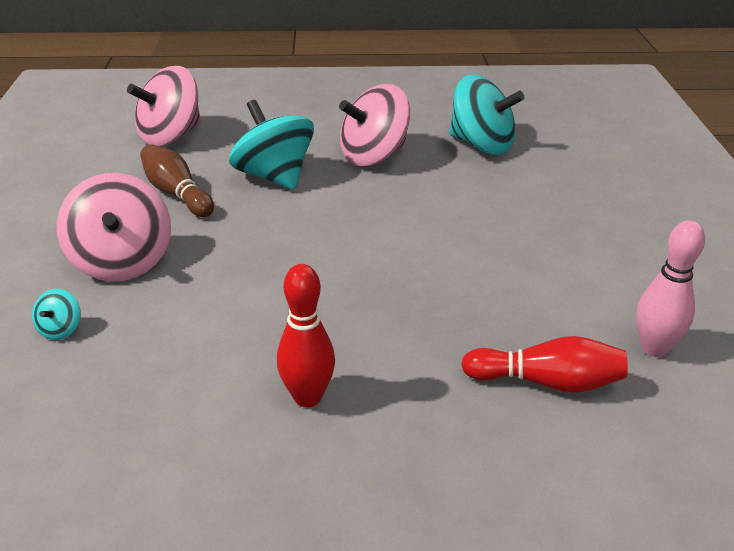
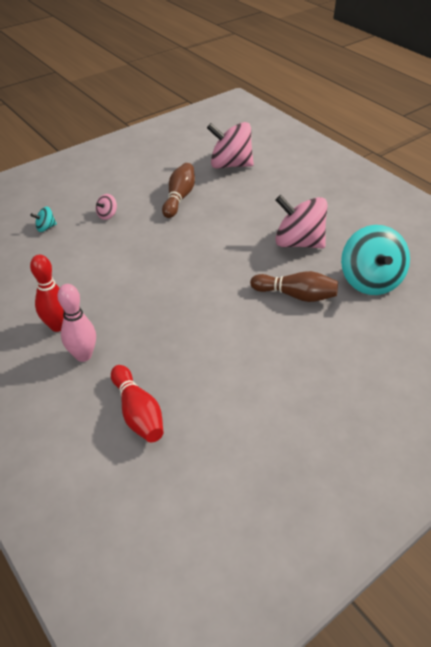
camera: 55 degrees right, 10 degrees up
pink spinning top [57,173,171,282] -> pink spinning top [96,194,117,220], size x0.43
turquoise spinning top [229,100,314,190] -> none
pink bowling pin [636,220,705,357] -> pink bowling pin moved to [57,284,96,362]
none -> brown bowling pin [250,271,338,302]

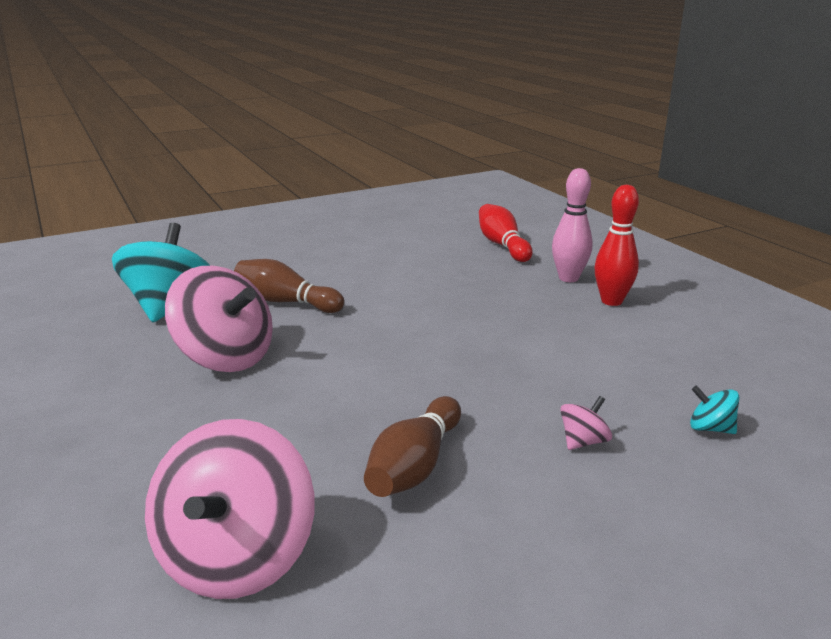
camera: 170 degrees left, 20 degrees down
turquoise spinning top [30,207,57,232] -> turquoise spinning top turned 135 degrees counterclockwise [690,386,739,434]
pink spinning top [207,122,254,169] -> pink spinning top turned 75 degrees clockwise [145,419,314,599]

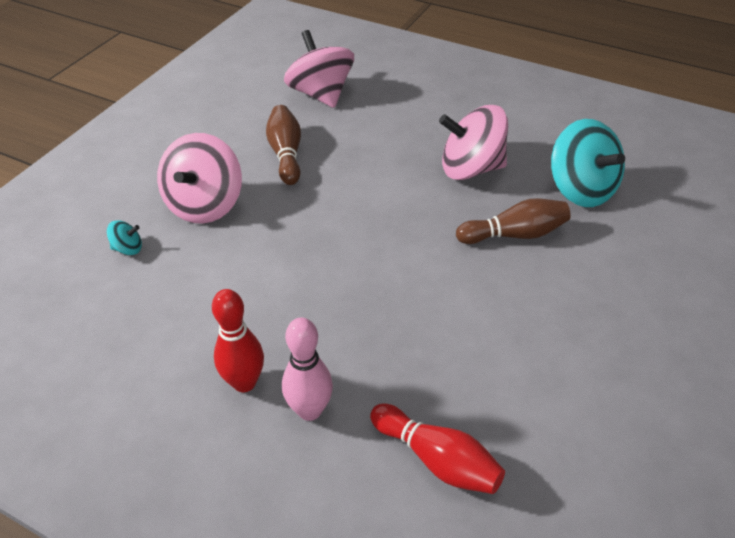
camera: 145 degrees right, 20 degrees up
pink spinning top [560,396,612,450] -> pink spinning top [157,133,242,224], size x2.35

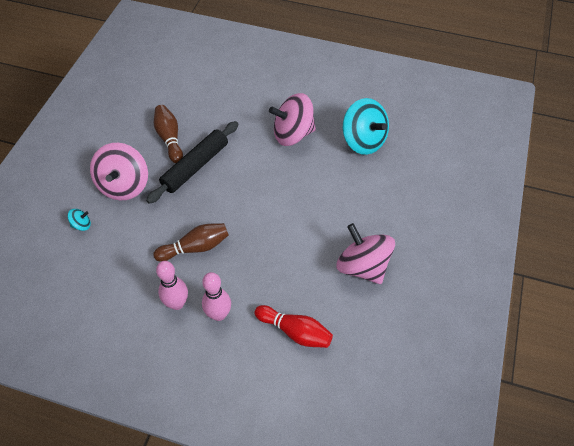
camera: 10 degrees left, 10 degrees up
red bowling pin [212,289,264,392] -> pink bowling pin [156,261,188,310]
pink spinning top [284,30,354,108] -> pink spinning top moved to [336,223,395,284]
brown bowling pin [456,198,571,244] -> brown bowling pin moved to [153,223,229,262]
none -> black rolling pin [146,121,239,204]

